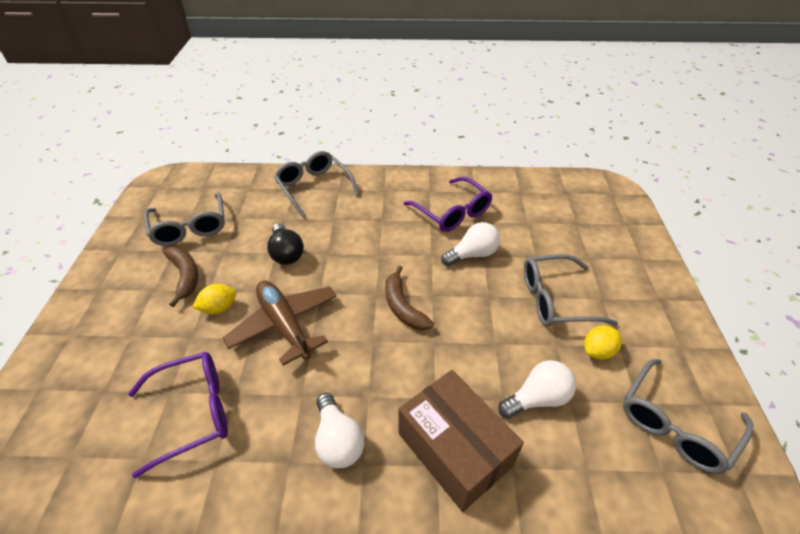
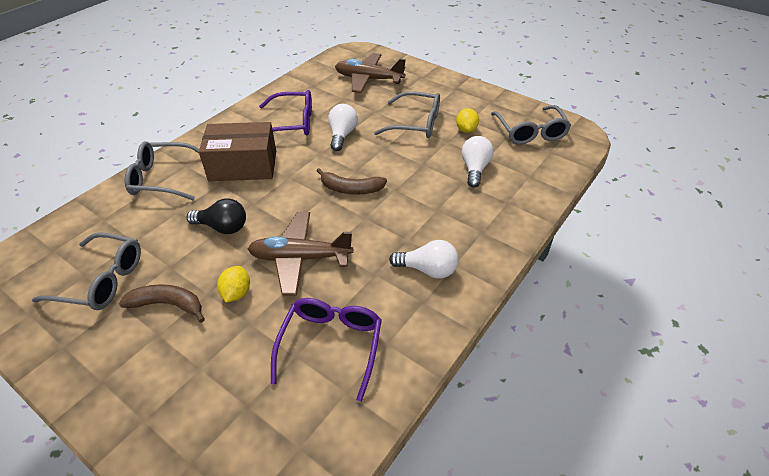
camera: 55 degrees left, 0 degrees up
brown box [399,370,524,512] -> brown box moved to [199,122,276,181]
grey glasses [524,254,618,327] -> grey glasses turned 105 degrees counterclockwise [374,91,440,138]
none -> brown plane [335,53,406,93]

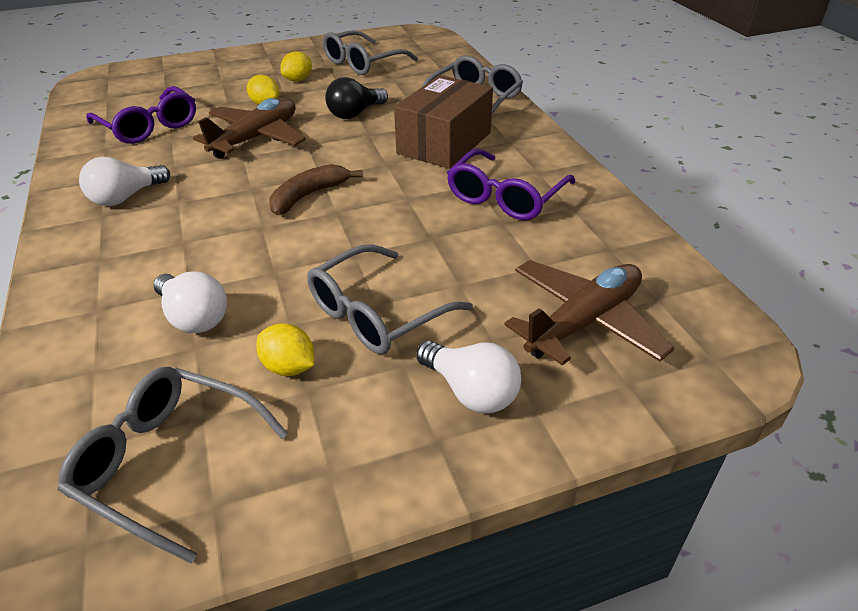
camera: 125 degrees right, 5 degrees down
brown banana [119,284,205,323] -> yellow lemon [280,51,312,82]
white light bulb [328,104,358,151] -> white light bulb moved to [416,341,521,413]

